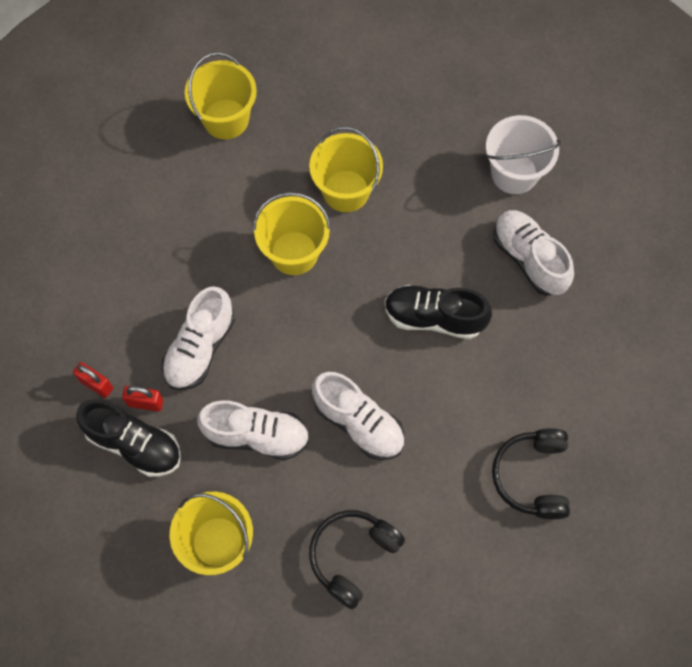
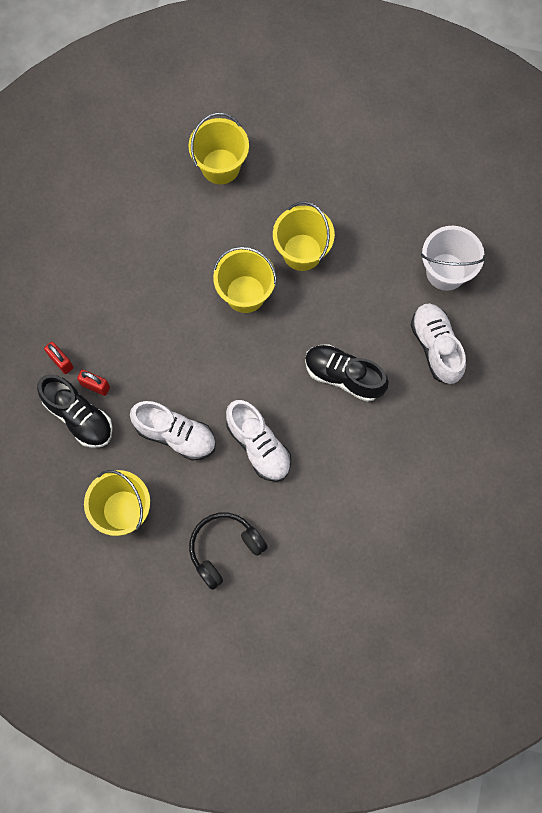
camera: 15 degrees right, 5 degrees up
white shoe [162,286,235,390] -> none
black headphones [492,428,570,519] -> none

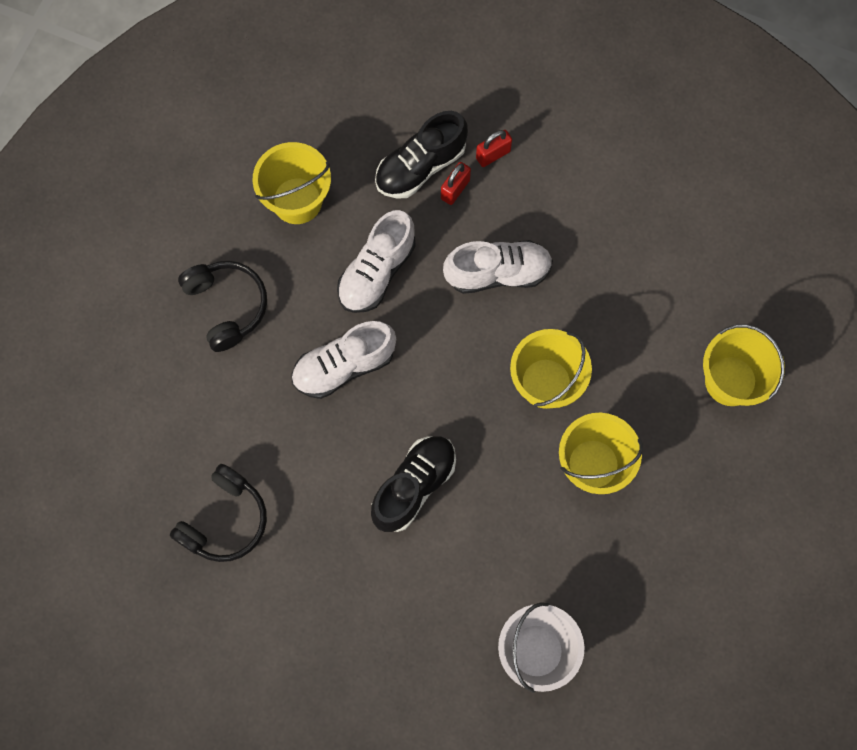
camera: 100 degrees right, 0 degrees up
white shoe [411,303,466,384] -> white shoe moved to [443,240,553,294]
none -> black headphones [170,464,267,562]

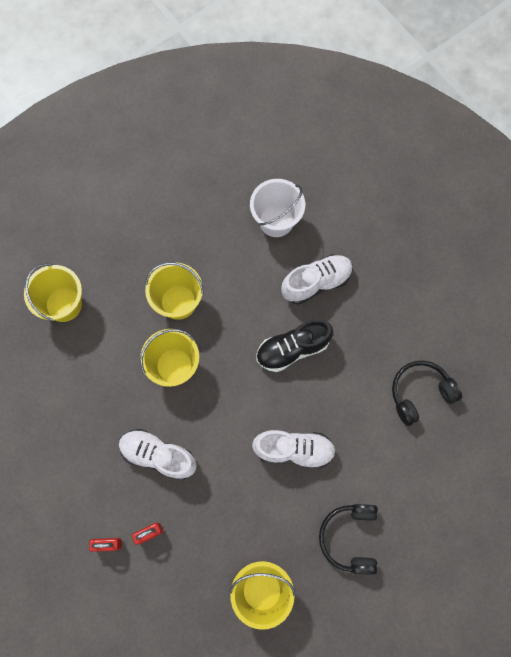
camera: 150 degrees left, 0 degrees up
white shoe [337,210,416,313] -> white shoe moved to [281,254,353,304]
black shoe [375,111,468,199] -> none

